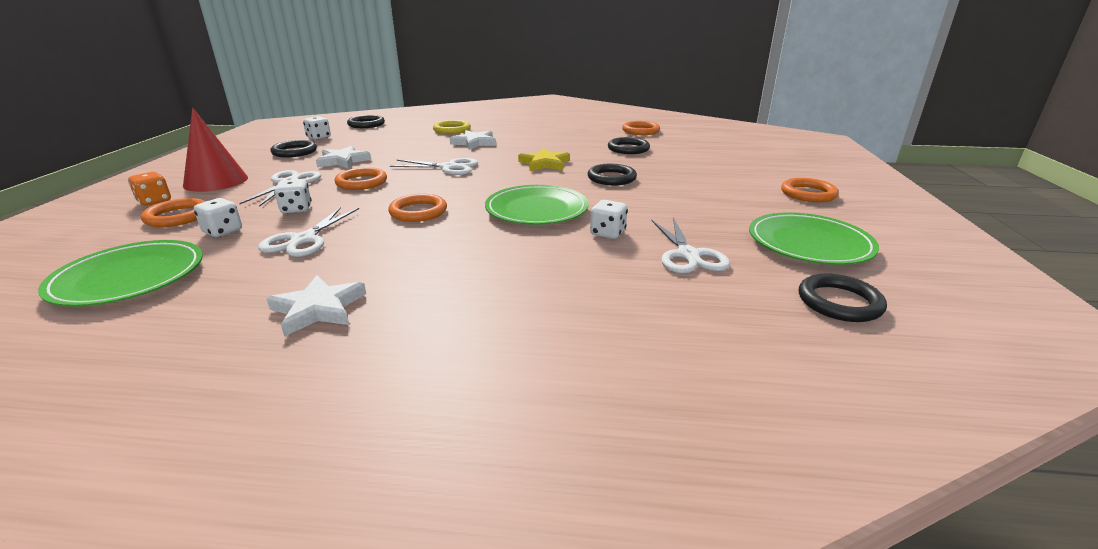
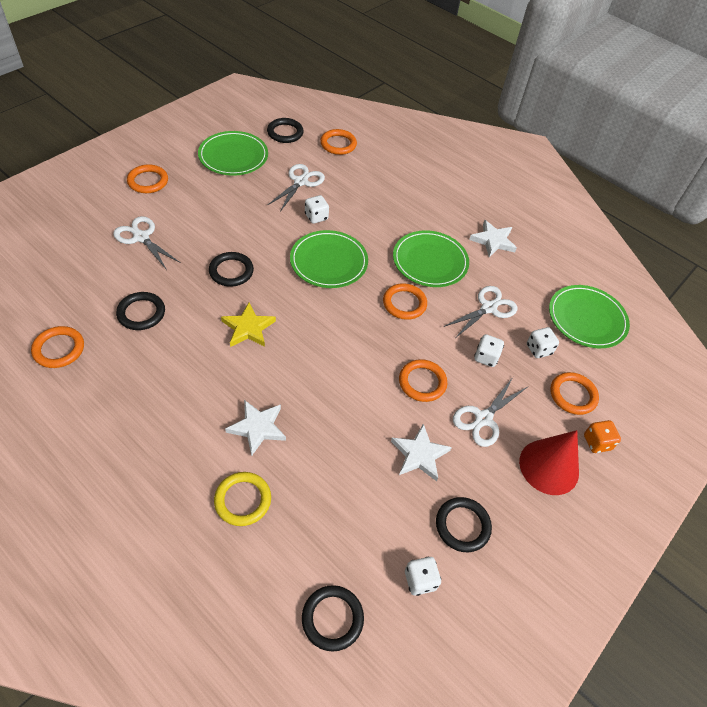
camera: 150 degrees left, 25 degrees up
white scissors [390,158,478,175] -> white scissors moved to [113,216,181,270]
none -> orange ring [320,129,357,155]
none -> green plate [393,230,469,287]

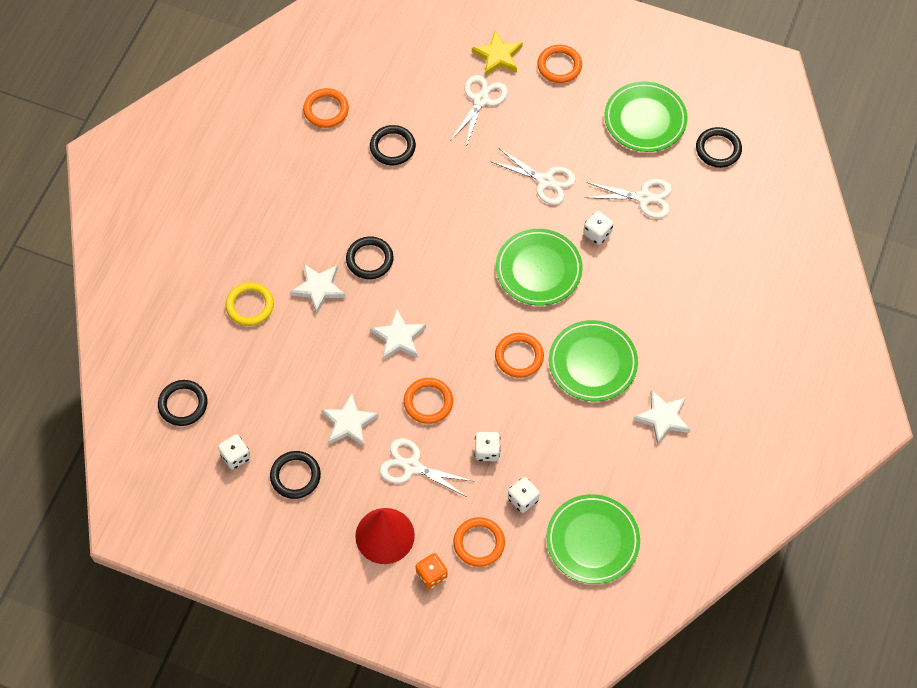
camera: 75 degrees right, 10 degrees up
black ring [209,252,254,287] -> black ring moved to [346,236,394,279]
yellow star [221,303,276,347] -> yellow star moved to [472,31,523,76]
orange ring [320,129,357,155] -> none
white scissors [444,286,518,338] -> white scissors moved to [490,148,576,205]
none -> white star [370,309,426,360]

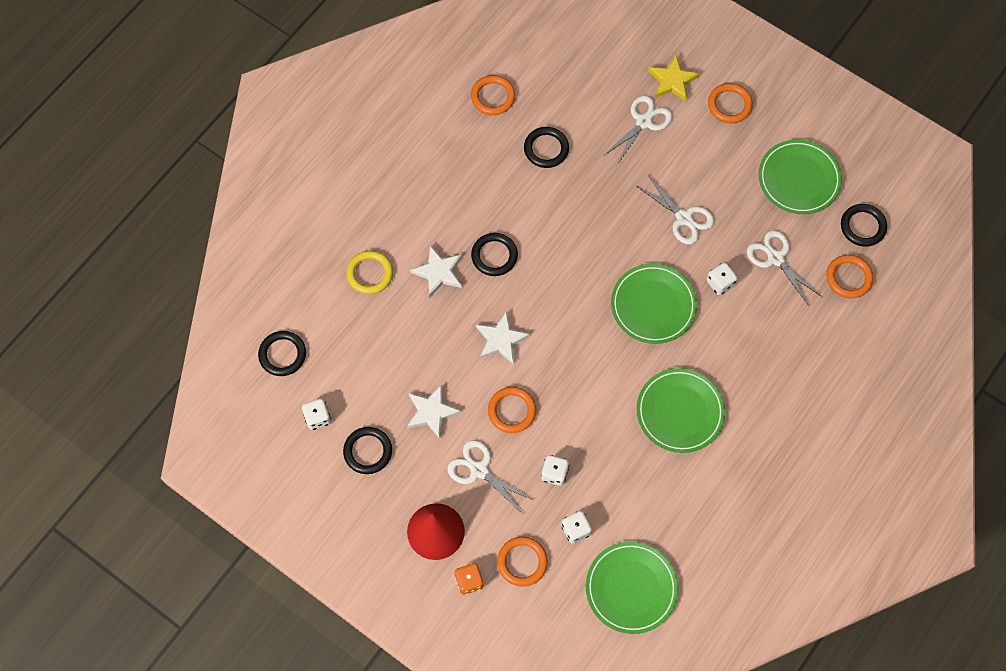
camera: 15 degrees right, 5 degrees up
orange ring [495,333,544,378] -> orange ring moved to [826,255,873,298]
white scissors [585,179,672,218] -> white scissors turned 150 degrees counterclockwise [747,230,822,306]
white star [633,390,690,445] -> none

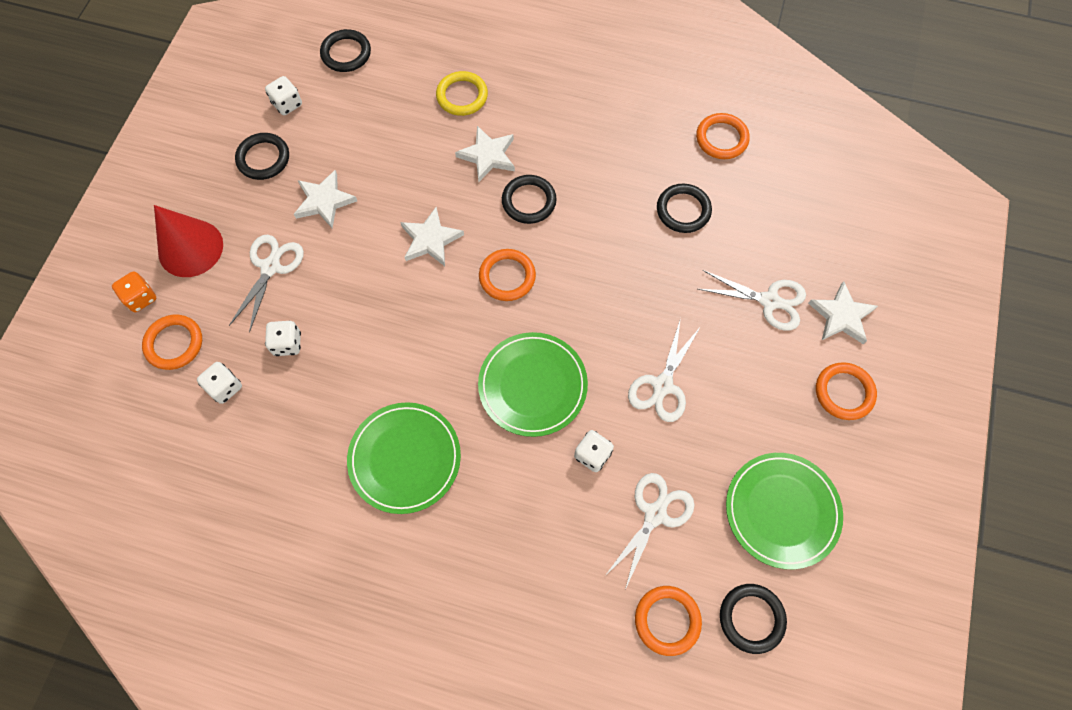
camera: 70 degrees right, 0 degrees up
orange ring [488,387,536,433] -> orange ring moved to [479,249,536,301]
green plate [586,541,678,634] -> none
yellow star [648,55,700,102] -> white star [808,281,878,345]

